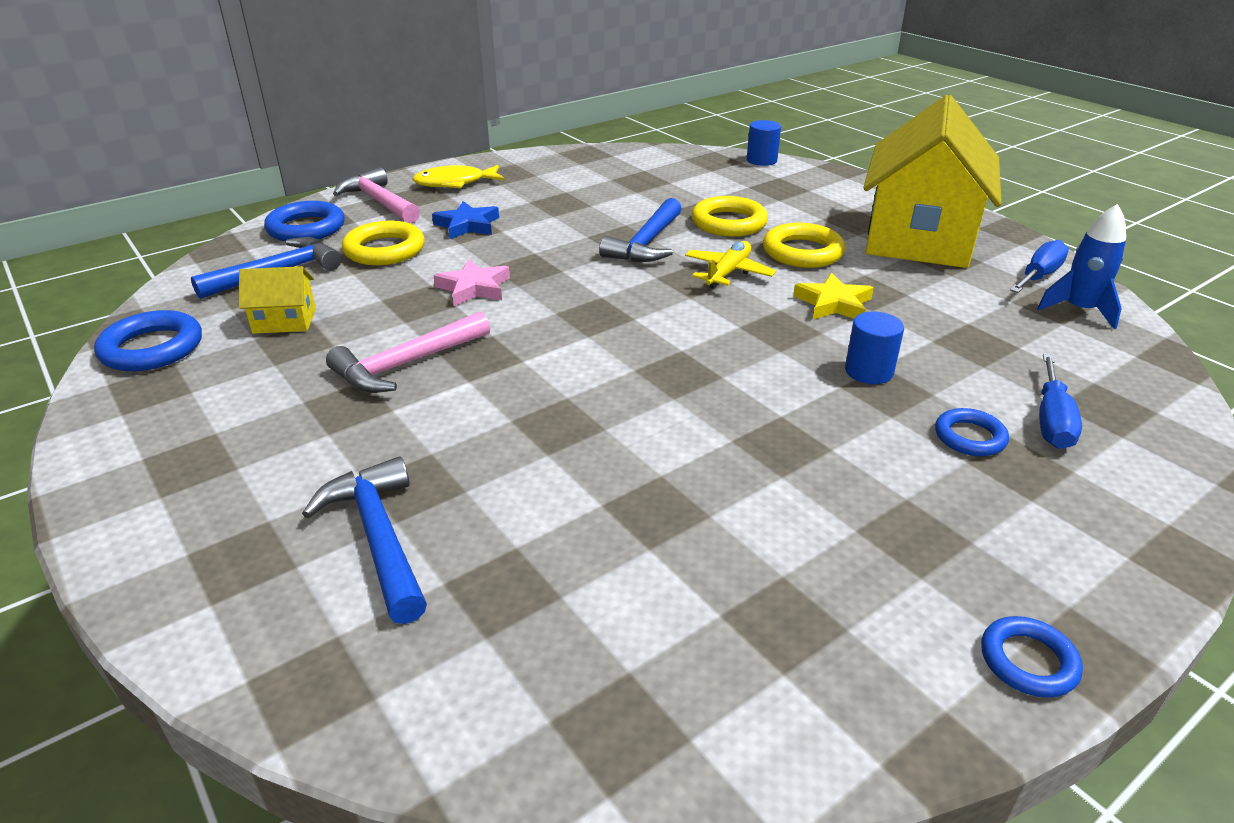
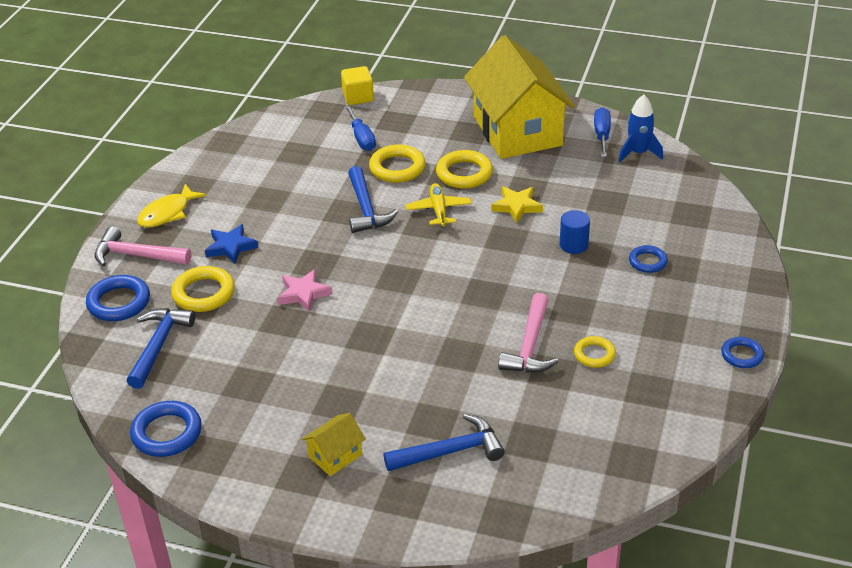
camera: 35 degrees left, 5 degrees up
yellow house [239,266,316,334] -> yellow house moved to [302,413,366,476]
blue hammer [302,456,427,624] -> blue hammer turned 135 degrees clockwise [383,414,505,471]
pink hammer [326,311,490,393] -> pink hammer moved to [498,293,559,373]
blue cylinder [747,120,781,166] -> yellow cube [341,66,374,105]
blue screwdriver [1039,354,1082,449] -> blue screwdriver moved to [345,105,376,151]
none -> yellow ring [574,336,616,368]

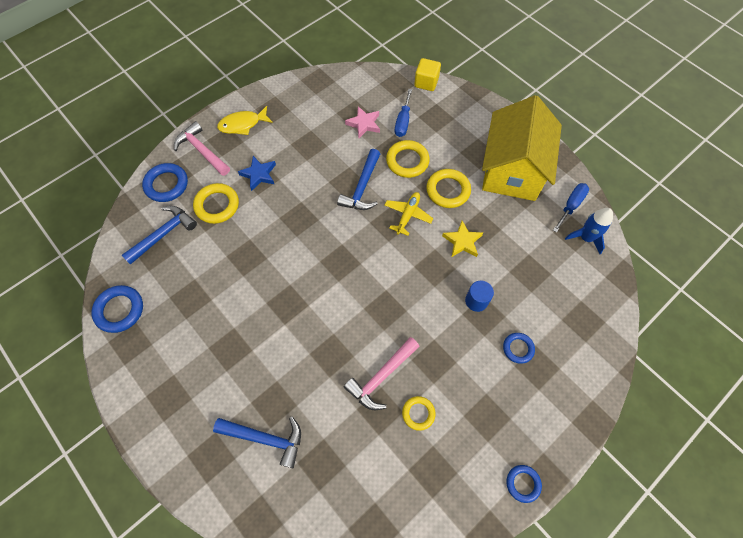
camera: 30 degrees right, 25 degrees up
pink star [277,269,333,312] -> pink star moved to [345,106,380,138]
yellow house [302,413,366,476] -> none

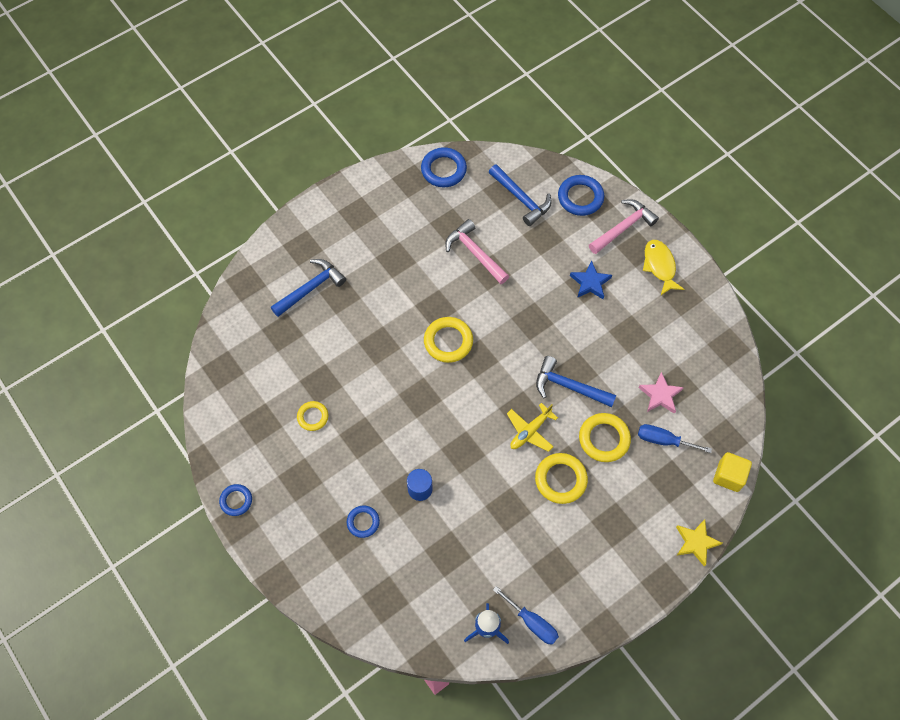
camera: 95 degrees right, 0 degrees up
yellow ring [193,183,239,224] -> yellow ring moved to [424,317,473,363]
blue hammer [213,416,301,469] -> blue hammer turned 150 degrees counterclockwise [271,259,346,317]
pink hammer [344,337,420,410] -> pink hammer moved to [445,219,509,284]
yellow plane [384,192,433,236] -> yellow plane turned 105 degrees clockwise [507,403,558,452]
yellow star [442,221,483,257] -> yellow star moved to [676,519,722,567]
yellow house [482,95,562,201] -> none

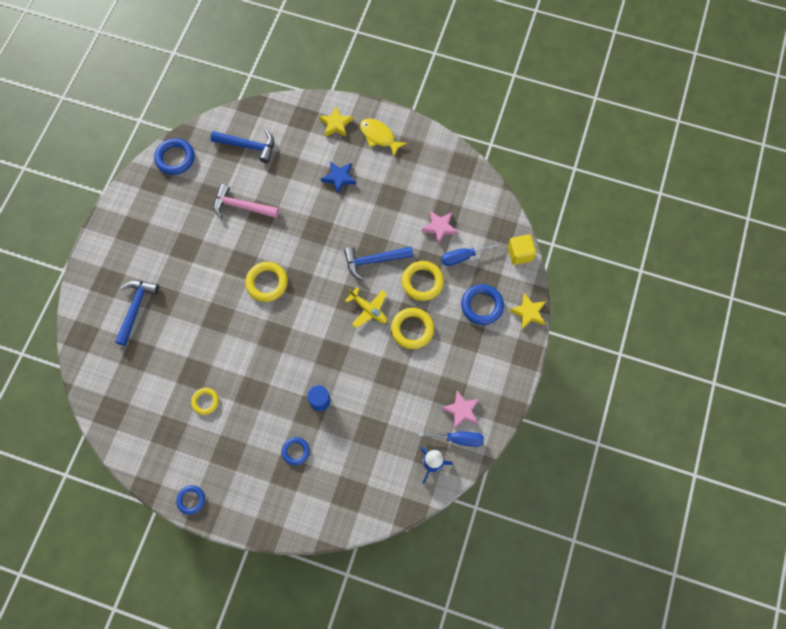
camera: 35 degrees left, 5 degrees up
yellow plane [507,403,558,452] -> yellow plane turned 60 degrees counterclockwise [345,287,387,328]
blue ring [558,175,604,216] -> blue ring moved to [461,284,504,325]
pink hammer [589,199,659,254] -> yellow star [319,106,353,137]
none -> pink star [441,390,479,429]

